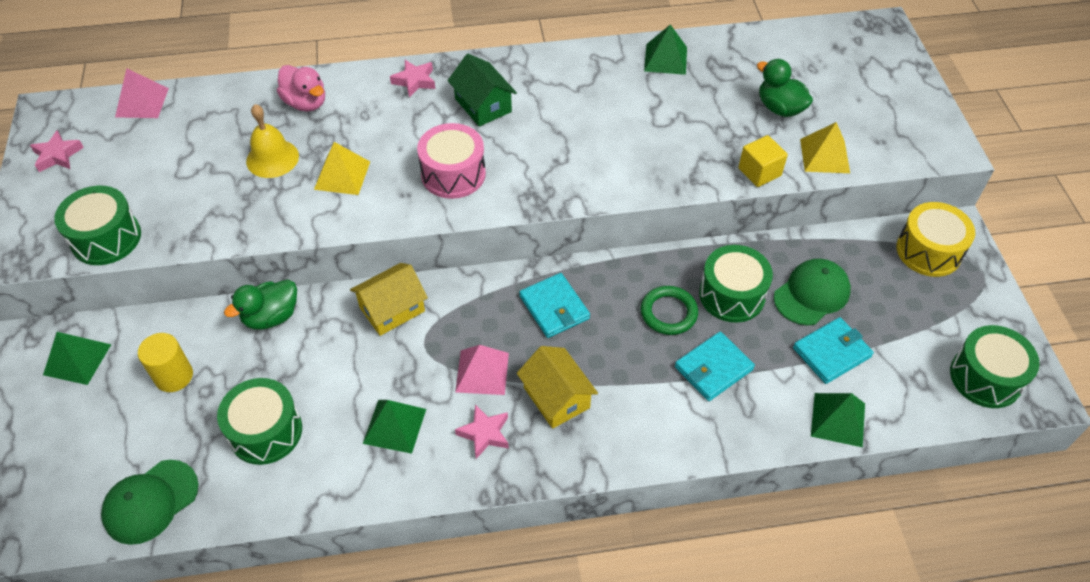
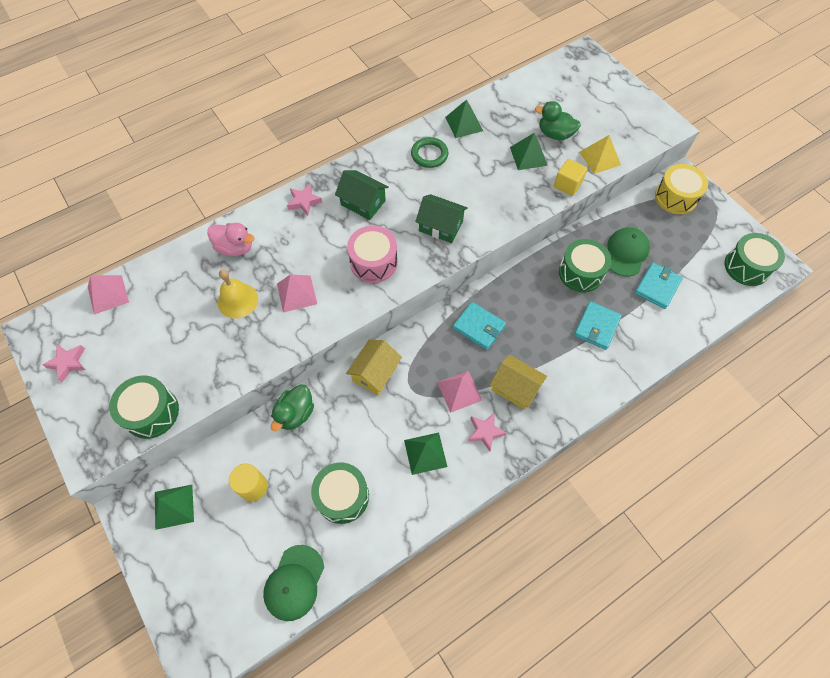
camera: 25 degrees left, 10 degrees up
yellow pyramid [314,142,370,195] -> pink pyramid [277,275,317,312]
green ring [641,286,698,335] -> green ring moved to [411,137,449,168]
green pyramid [811,393,865,447] -> green pyramid moved to [510,133,548,170]
none -> green house [415,194,468,243]

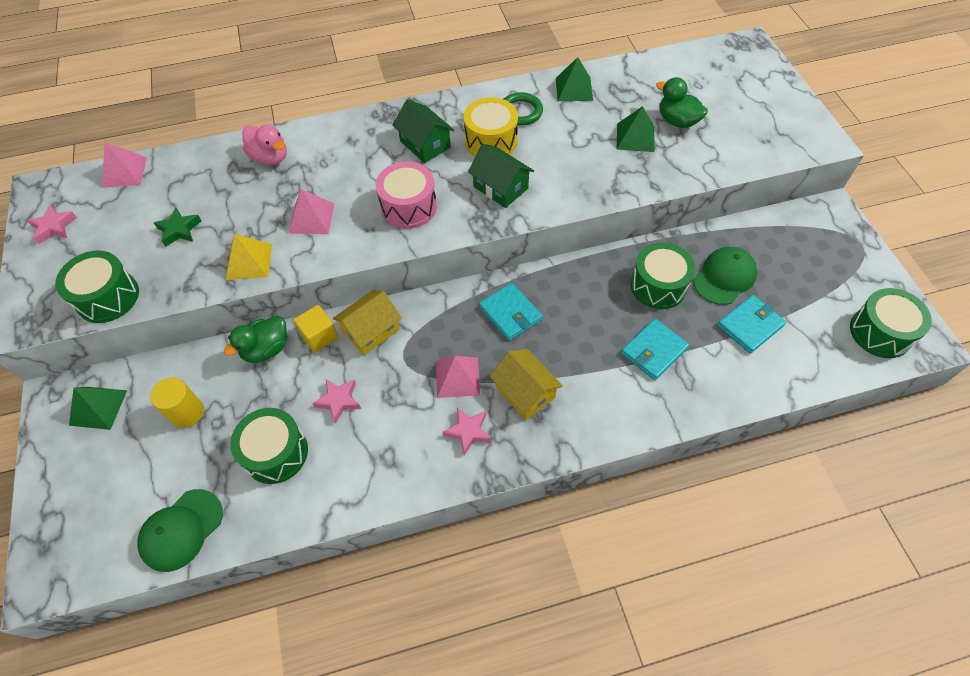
camera: 20 degrees right, 5 degrees down
yellow bell [218,269,258,318] -> none
pink star [287,184,322,216] -> pink star moved to [312,379,361,424]
green pyramid [404,433,447,475] -> none
yellow cube [554,159,588,196] -> yellow cube moved to [294,305,338,352]
yellow pyramid [579,135,621,174] -> yellow pyramid moved to [226,234,272,280]
yellow drum [655,164,708,214] -> yellow drum moved to [463,97,518,157]
none -> green star [154,208,201,247]

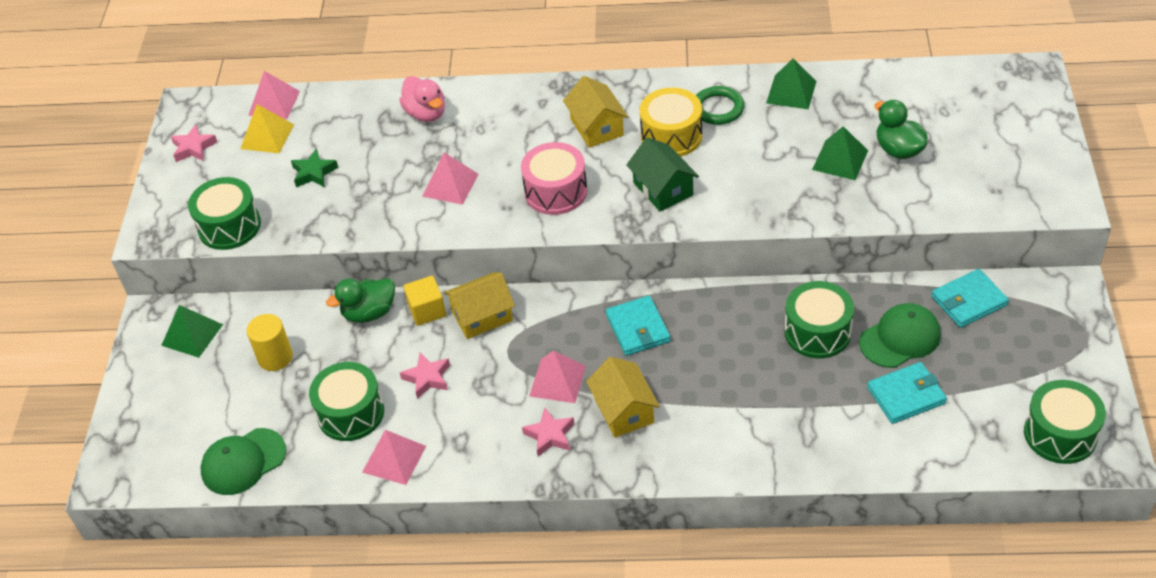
camera: 20 degrees right, 10 degrees down
yellow pyramid [226,234,272,280] -> yellow pyramid moved to [240,104,294,153]
green house [392,99,454,163] -> yellow house [563,76,628,148]
turquoise wallet [621,319,689,380] -> turquoise wallet moved to [931,269,1009,328]
none -> pink pyramid [362,430,426,485]

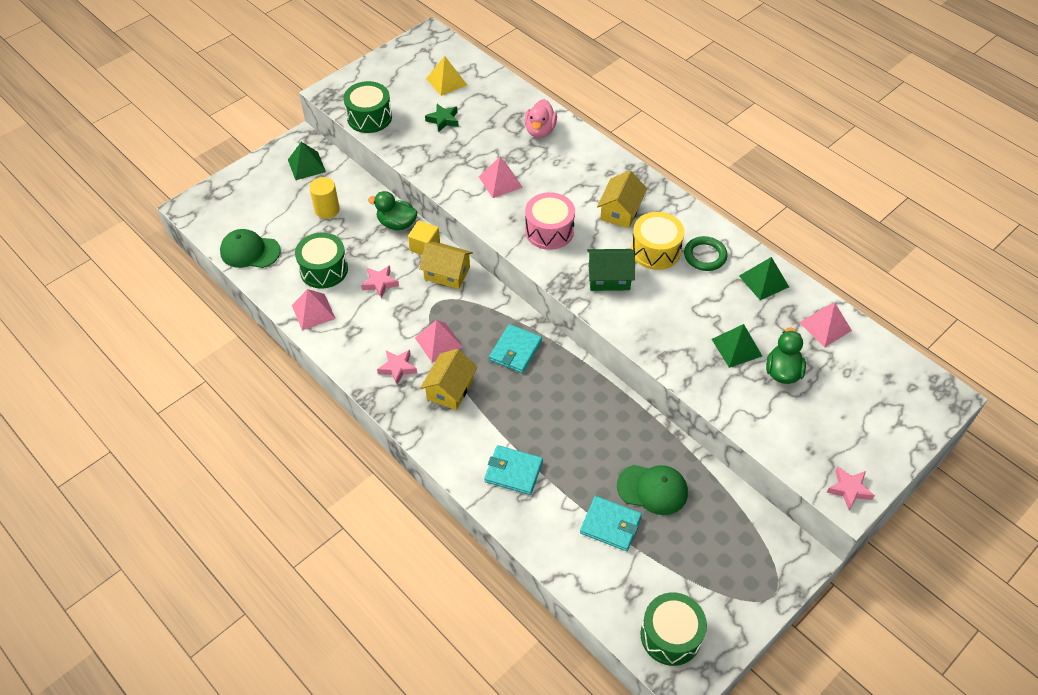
camera: 40 degrees right, 5 degrees up
pink star [170,125,217,162] -> pink star moved to [826,467,875,510]
pink pyramid [248,71,300,119] -> pink pyramid moved to [799,303,852,347]
green house [626,137,699,212] -> green house turned 75 degrees clockwise [587,249,635,291]
green drum [784,281,854,359] -> none
turquoise wallet [931,269,1009,328] -> turquoise wallet moved to [484,445,543,495]

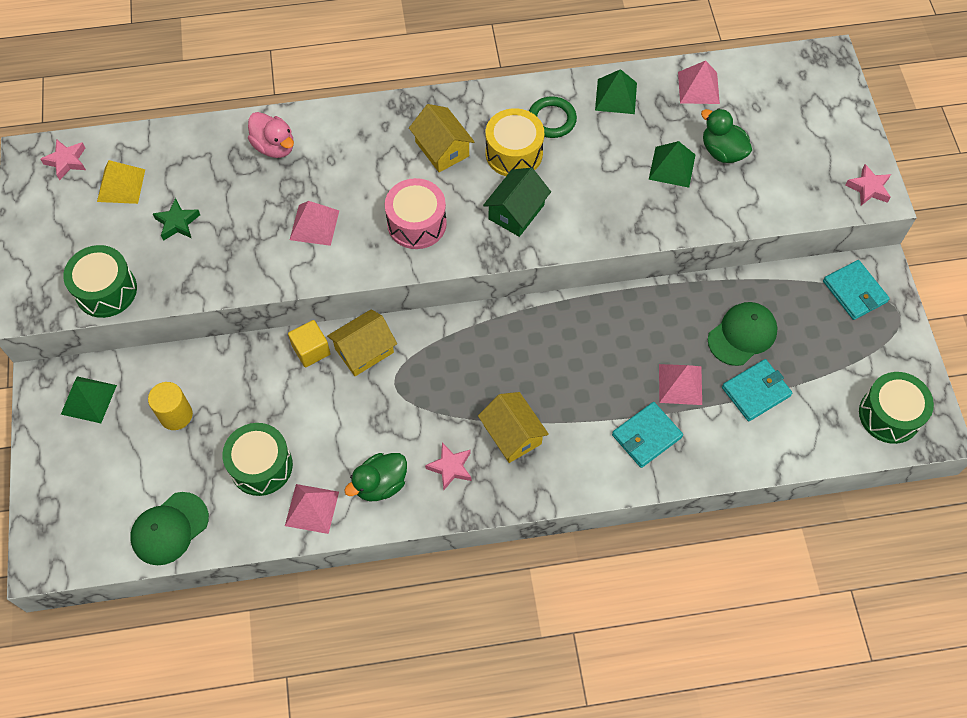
camera: 55 degrees left, 10 degrees up
pink star [361,265,399,299] -> pink star moved to [40,139,86,180]
green duck [368,191,418,230] -> green duck moved to [344,453,407,501]
pink pyramid [415,320,463,362] -> pink pyramid moved to [659,364,702,405]
turquoise wallet [489,324,542,373] -> turquoise wallet moved to [823,260,890,320]

